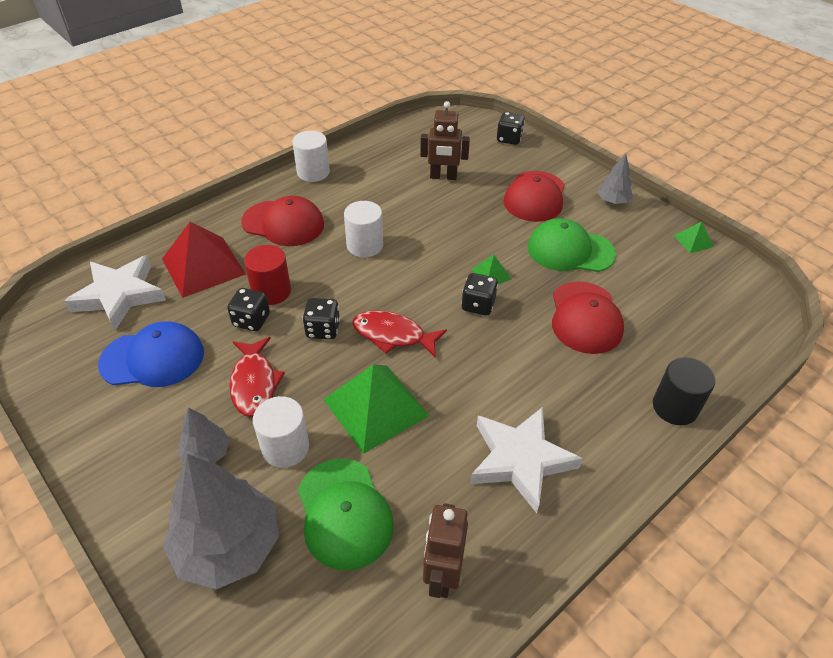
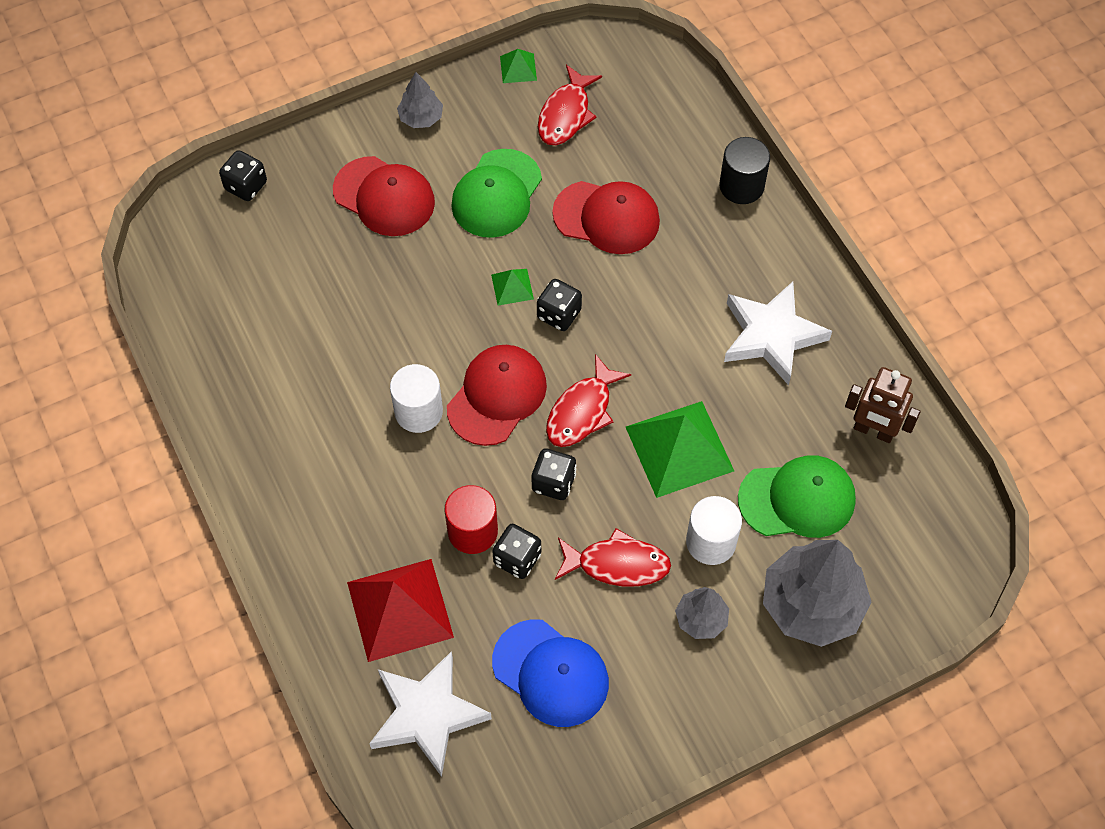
camera: 75 degrees left, 15 degrees up
blue cap [98,321,204,387] -> blue cap turned 120 degrees clockwise [492,619,609,727]
red cap [241,196,324,246] -> red cap moved to [447,345,547,446]
white cylinder [292,131,330,182] -> none
brown robot [420,101,470,180] -> none
none -> red fish [538,65,602,145]

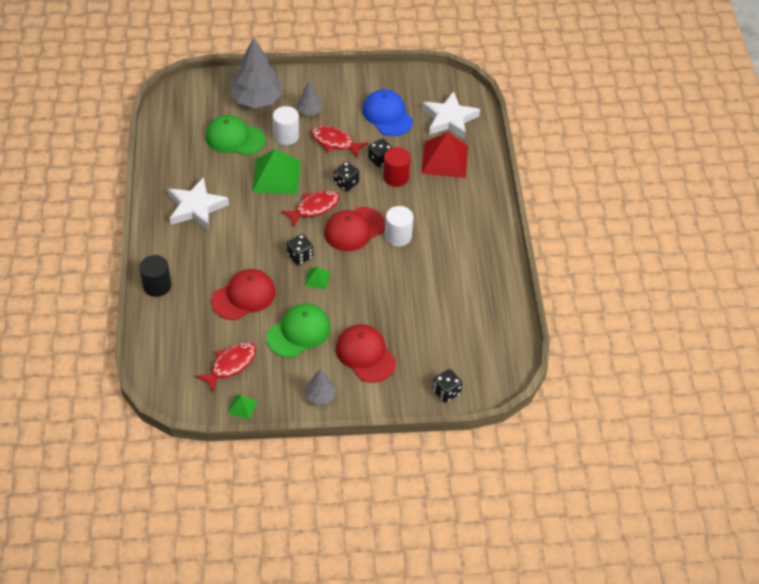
camera: 160 degrees left, 10 degrees down
red cap [552,181,660,254] -> red cap turned 105 degrees clockwise [211,269,276,320]
brown robot [845,367,921,443] -> none

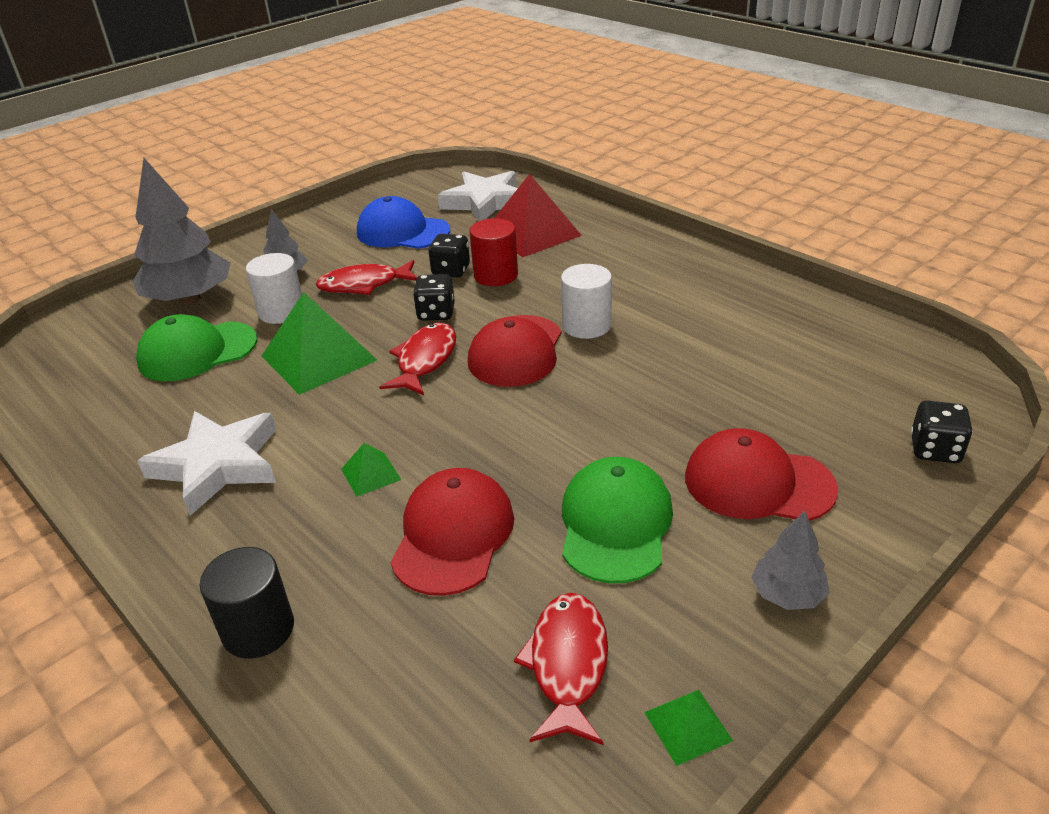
camera: 35 degrees left, 15 degrees down
black dice [287,234,313,265] -> none
green pyramid [304,267,331,289] -> green pyramid moved to [341,443,401,497]

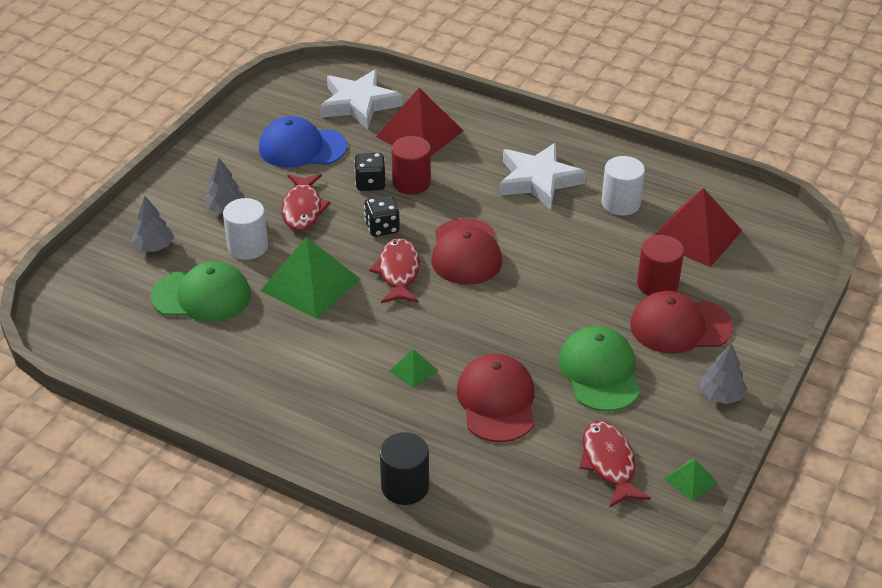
camera: 20 degrees left, 5 degrees up
grey tree [133,158,230,305] -> grey tree [132,196,174,252], size x0.50
green cap [136,314,257,382] -> green cap turned 135 degrees counterclockwise [151,261,251,322]
white star [137,411,276,516] -> white star moved to [499,143,586,210]
red fish [315,260,417,295] -> red fish turned 60 degrees counterclockwise [282,174,331,231]
white cylinder [561,264,612,339] -> white cylinder moved to [602,156,645,216]
black dice [911,401,973,463] -> none
none -> red cylinder [637,235,684,296]
none -> red pyramid [655,188,742,267]

